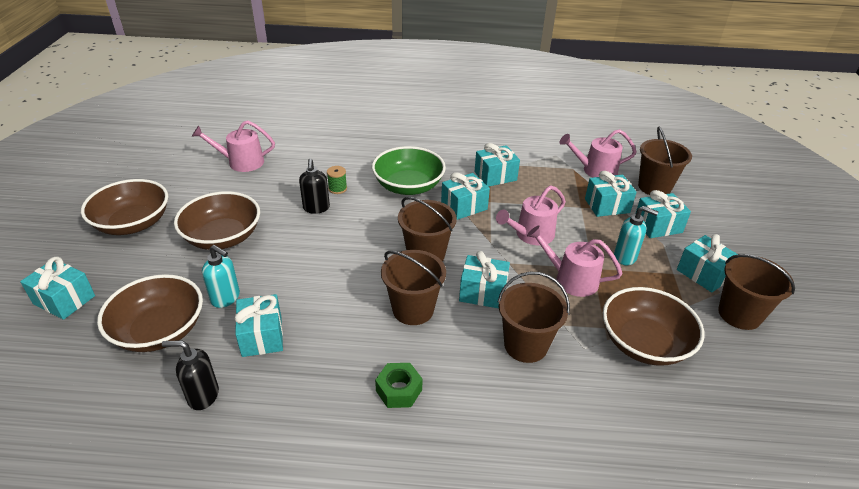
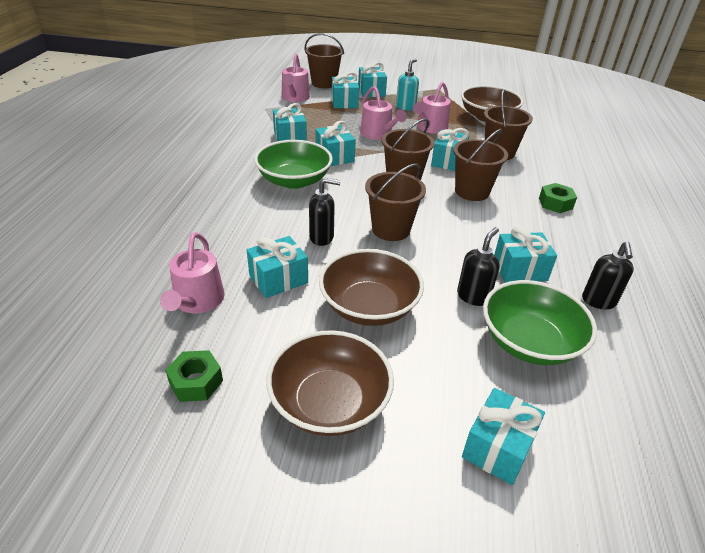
camera: 85 degrees left, 0 degrees up
brown bowl [97,274,203,352] -> green bowl [483,280,597,365]
turquoise soap dispenser [202,245,240,308] -> black soap dispenser [457,227,499,306]
green spool [327,166,347,194] -> none
turquoise gift [677,234,738,293] -> turquoise gift moved to [247,236,308,298]
brown bucket [718,254,795,330] -> brown bucket moved to [365,164,426,241]
none -> green nut [165,350,223,402]

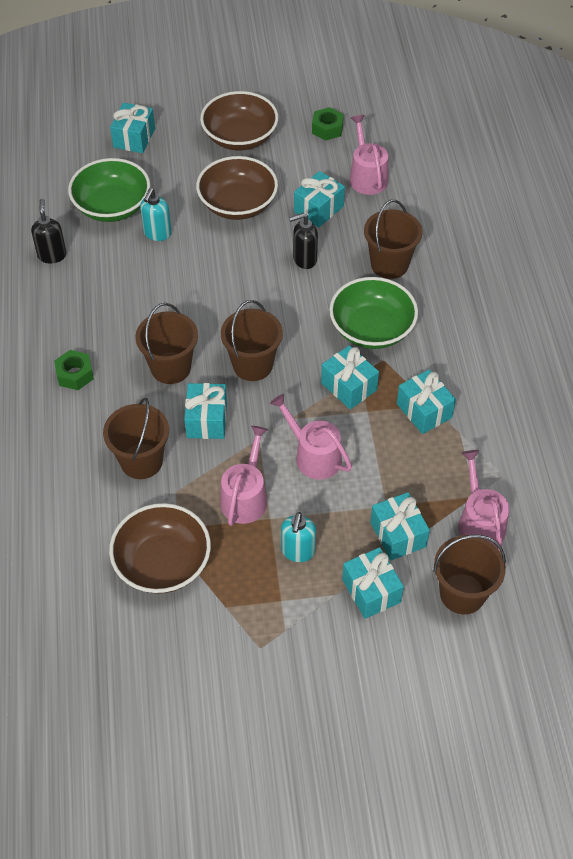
camera: 165 degrees right, 15 degrees up
brown bucket [365,164,426,241] -> brown bucket moved to [364,200,423,279]
black soap dispenser [457,227,499,306] -> turquoise soap dispenser [140,188,172,241]
turquoise gift [494,226,557,283] -> none

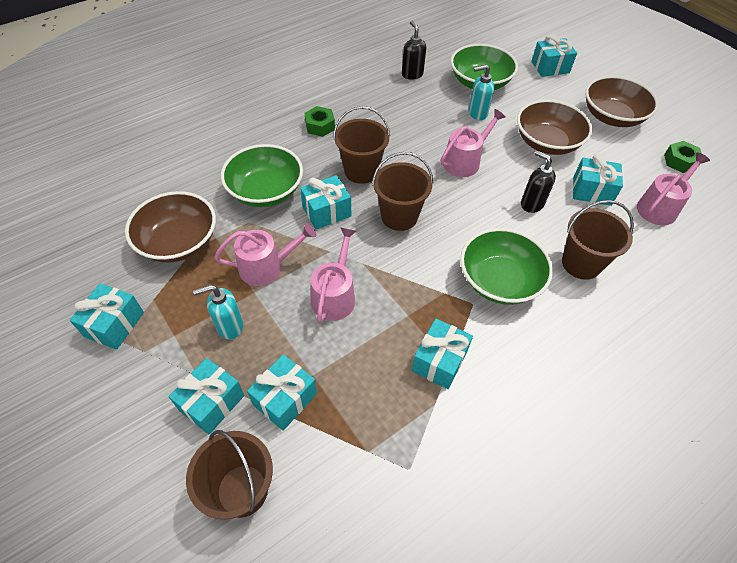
camera: 60 degrees right, 0 degrees up
black soap dispenser [31,199,67,264] -> black soap dispenser turned 75 degrees counterclockwise [402,21,426,80]
brown bucket [103,398,169,479] -> green bowl [221,144,303,207]
turquoise gift [321,345,379,409] -> turquoise gift moved to [70,283,144,350]
pink watering can [458,450,509,551] -> pink watering can moved to [440,109,506,177]

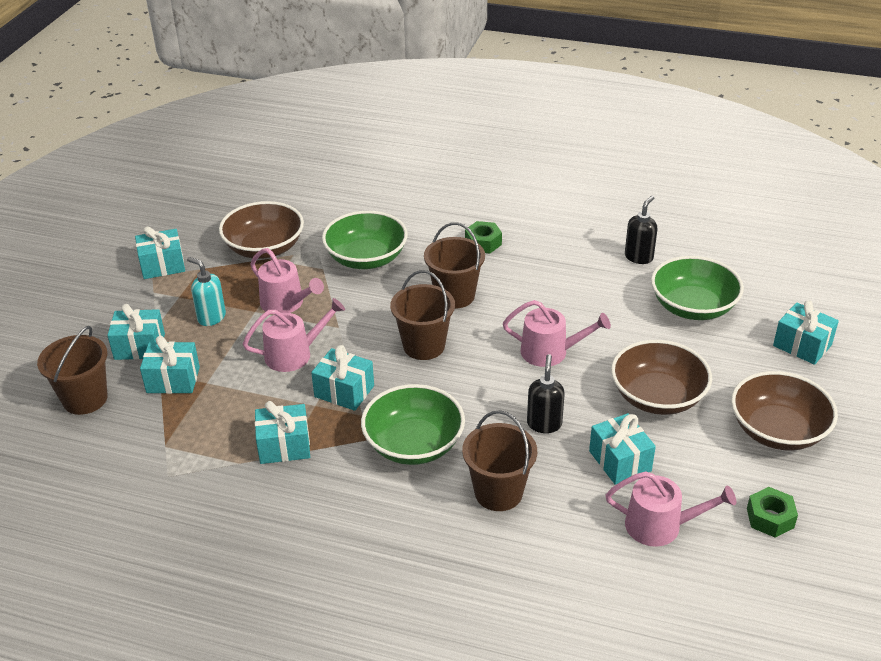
camera: 55 degrees right, 15 degrees down
turquoise gift [300,175,351,229] -> turquoise gift moved to [311,345,374,411]
turquoise soap dispenser [468,65,494,120] -> none

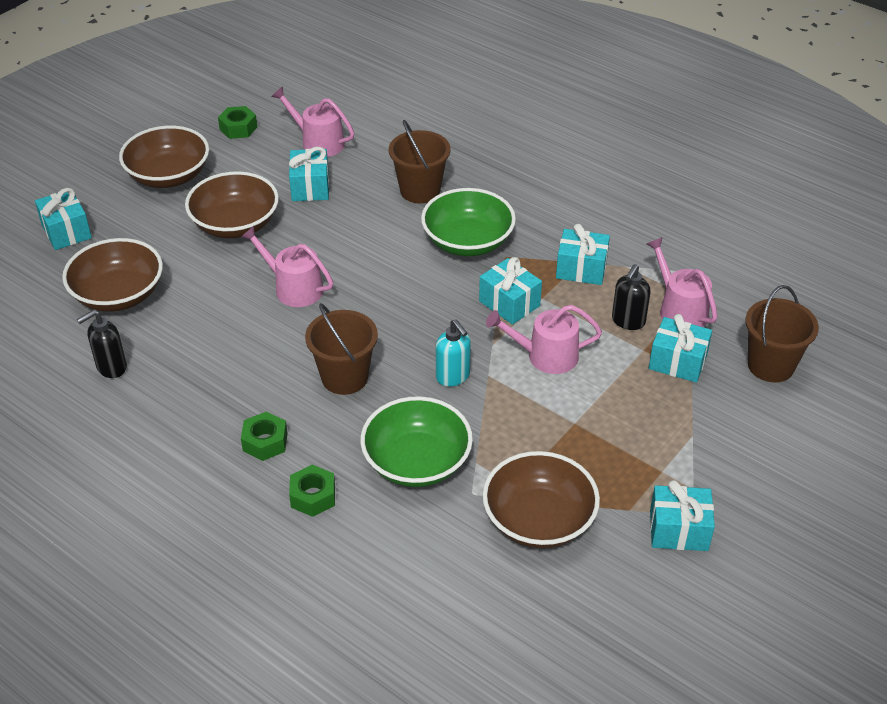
camera: 160 degrees left, 5 degrees up
turquoise gift [107,304,165,360] -> none
turquoise soap dispenser [187,257,226,326] -> turquoise soap dispenser moved to [436,319,471,387]
pink watering can [250,248,324,313] -> pink watering can moved to [647,237,718,327]
brown bucket [390,270,455,360] -> none
black soap dispenser [527,354,565,433] -> black soap dispenser moved to [612,264,651,330]
green bowl [651,256,744,320] -> brown bowl [62,238,163,312]
none -> green nut [289,465,335,517]

